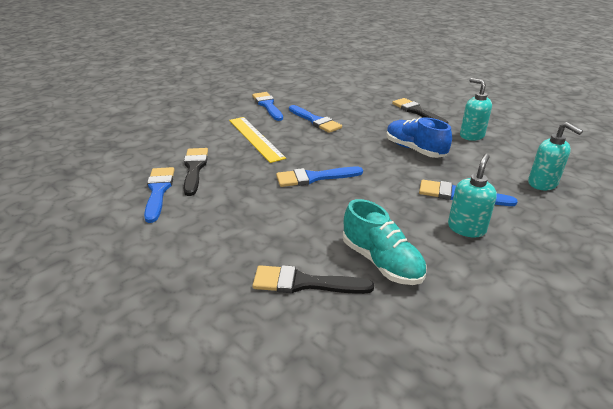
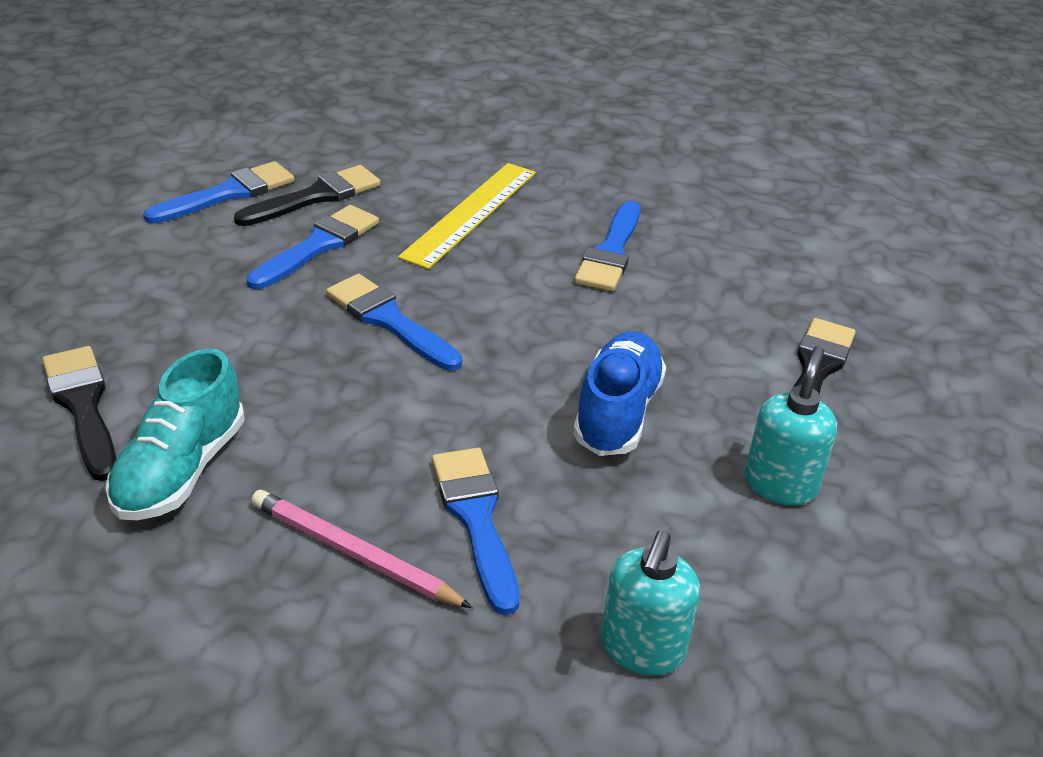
camera: 55 degrees right, 5 degrees up
blue brush [252,92,283,121] -> blue brush moved to [247,205,379,289]
turquoise soap dispenser [448,154,497,237] -> pink pencil [251,490,473,608]

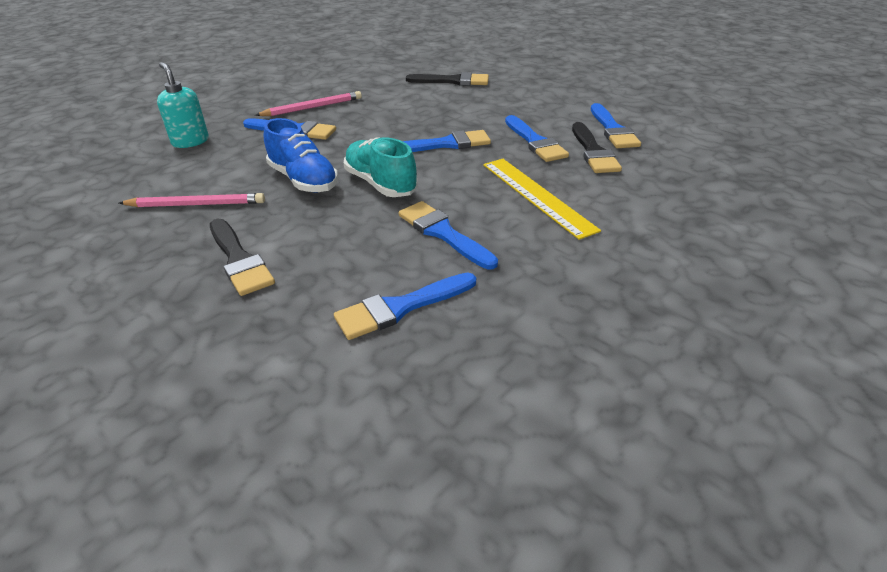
camera: 125 degrees right, 0 degrees up
turquoise shoe [105,348,245,520] -> turquoise shoe moved to [344,137,418,197]
turquoise soap dispenser [744,346,837,505] -> pink pencil [119,193,265,207]
none -> blue brush [334,273,476,340]

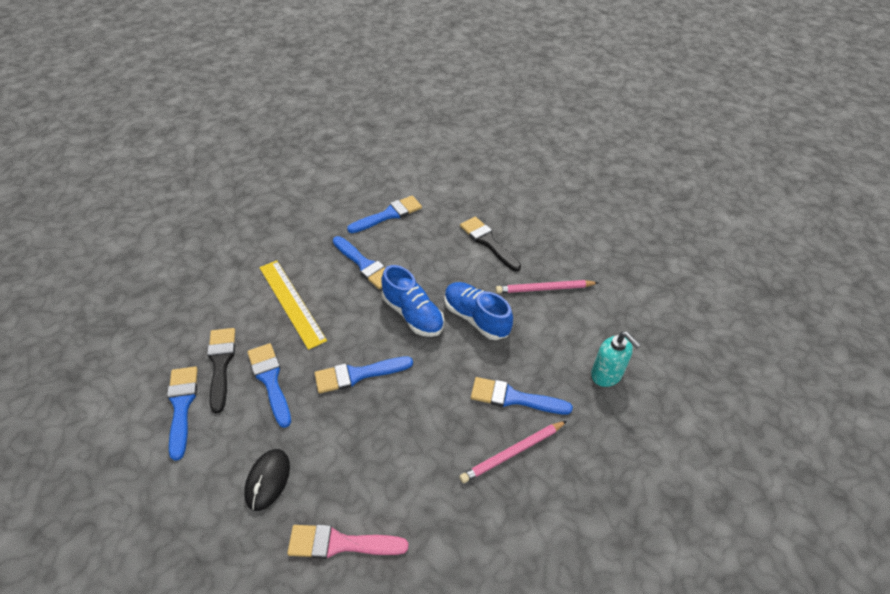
camera: 175 degrees right, 10 degrees up
turquoise shoe [344,137,418,197] -> blue shoe [381,265,444,337]
black brush [406,72,489,86] -> pink brush [287,524,408,559]
none -> black mouse [244,449,290,511]

